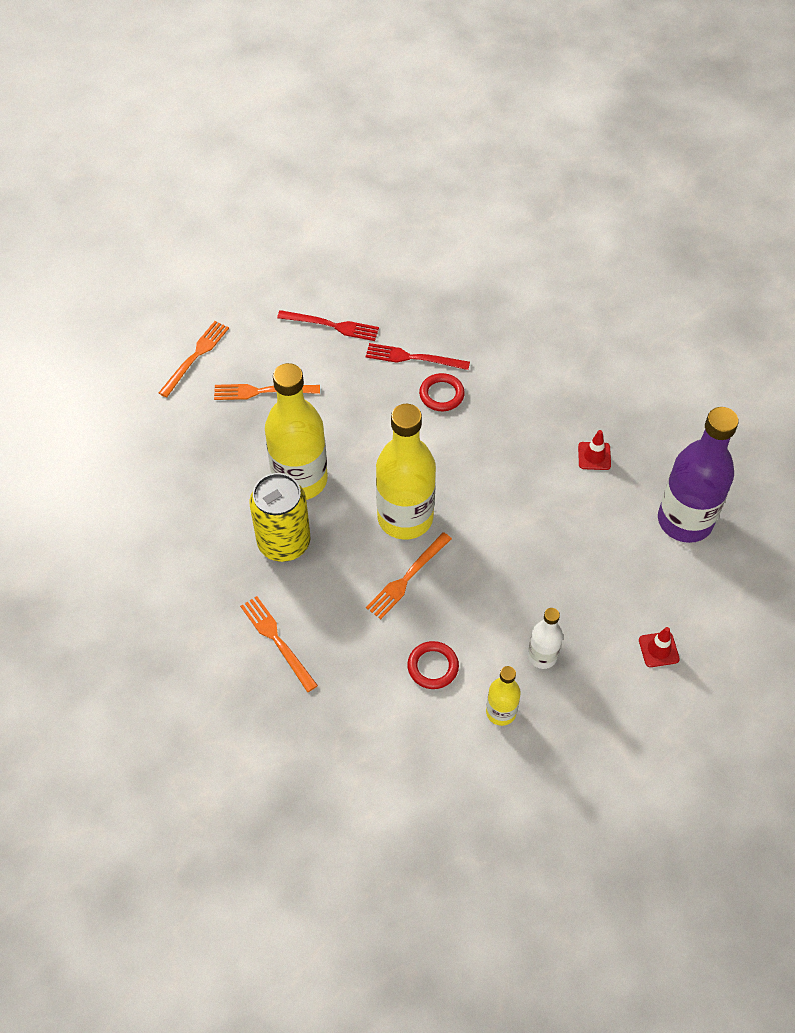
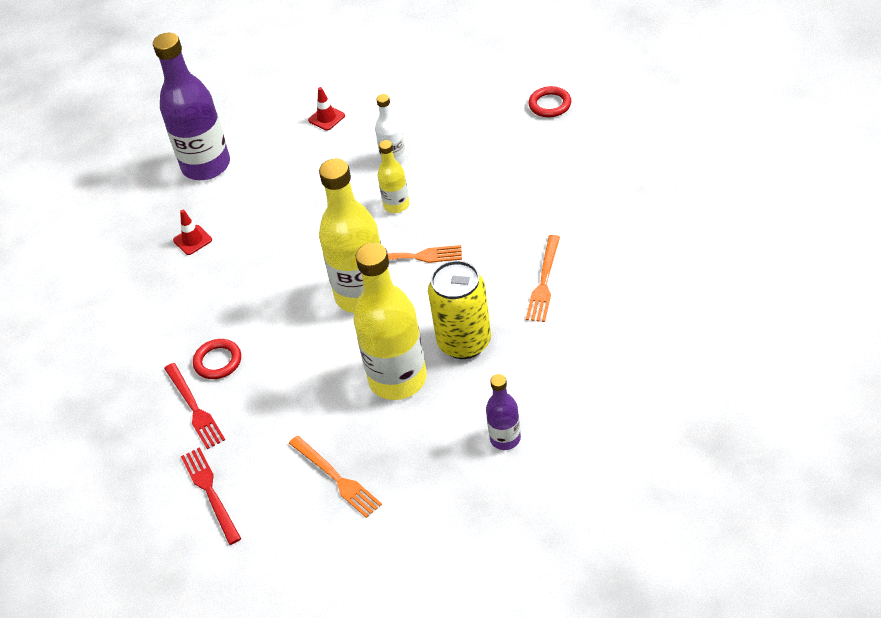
camera: 125 degrees left, 10 degrees down
orange fork [159,321,229,397] -> none
red ring [407,641,459,689] -> red ring moved to [528,86,571,117]
yellow bottle [486,666,521,726] -> yellow bottle moved to [378,140,410,213]
none -> purple bottle [486,374,521,450]

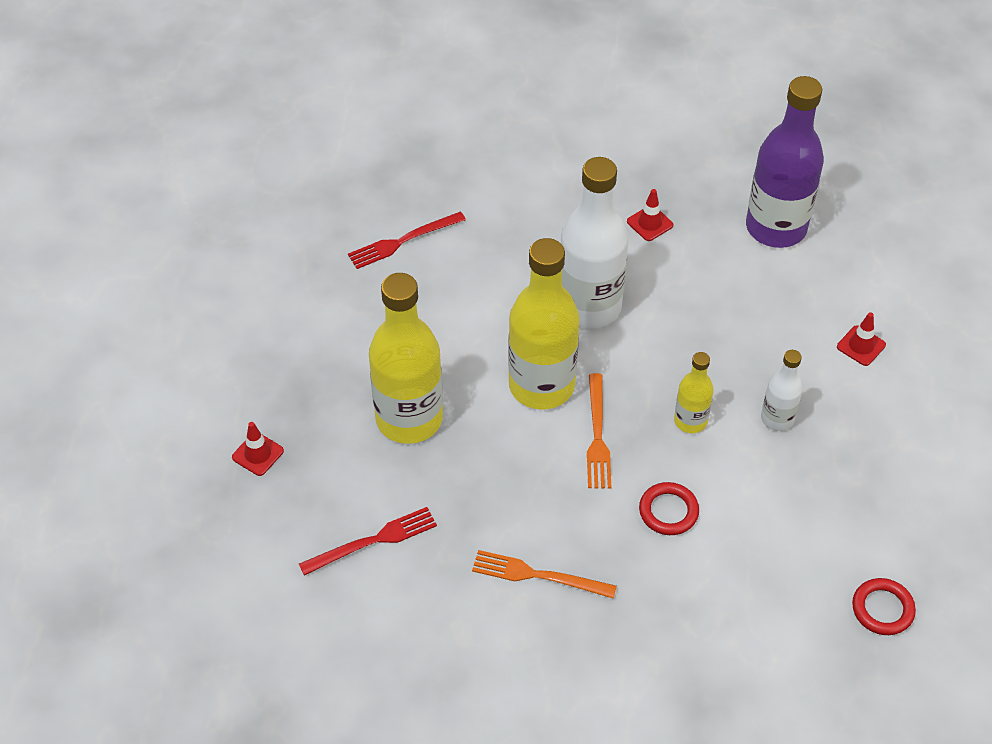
camera: 85 degrees right, 5 degrees up
red fork [181,447,241,545] -> red fork moved to [299,507,437,576]
red ring [193,339,241,379] -> red ring moved to [639,482,699,535]
orange fork [289,436,382,518] -> none
yellow can [428,260,491,359] -> none
purple bottle [486,374,521,450] -> none
none -> red traffic cone [232,422,284,476]
none -> white bottle [561,157,629,329]

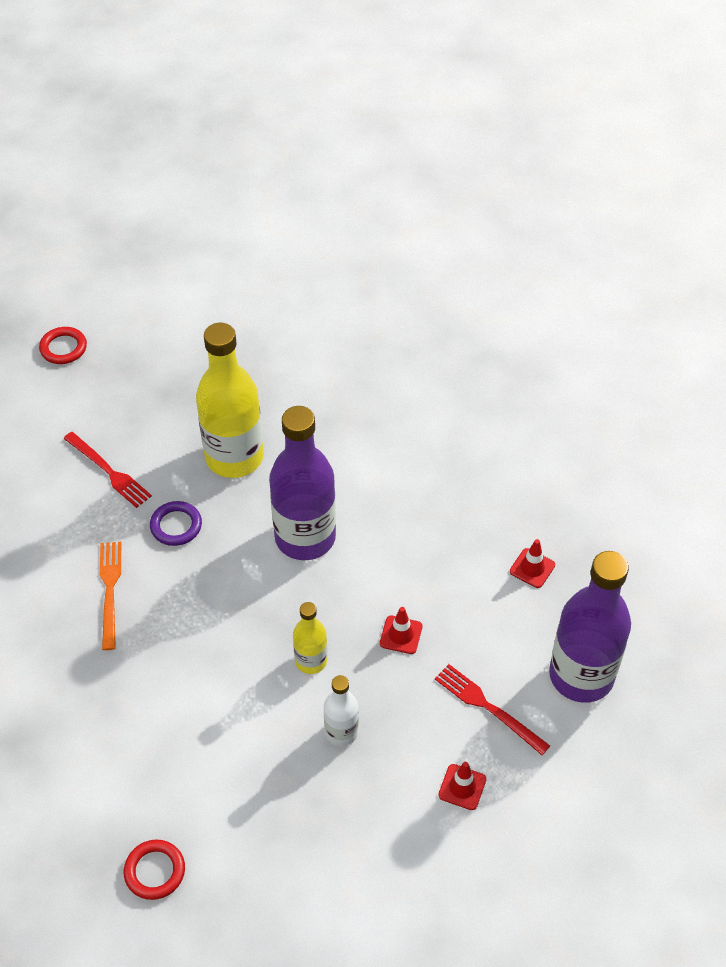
camera: 70 degrees right, 0 degrees up
red traffic cone [232,422,284,476] -> red traffic cone moved to [380,607,422,654]
red fork [348,212,466,269] -> red fork moved to [435,664,550,755]
yellow bottle [508,238,580,410] -> purple bottle [269,406,336,560]
white bottle [561,157,629,329] -> none
orange fork [587,373,611,488] -> none
red ring [639,482,699,535] -> red ring moved to [39,327,87,364]
none -> purple ring [150,501,202,546]

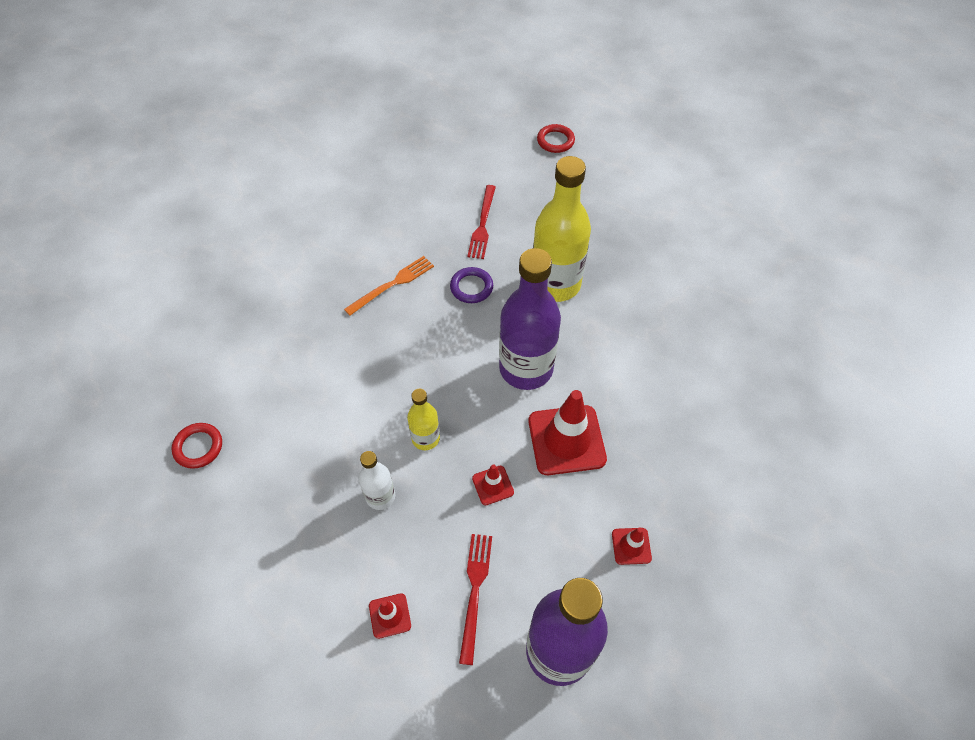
camera: 55 degrees right, 5 degrees up
none -> red traffic cone [528,390,607,475]

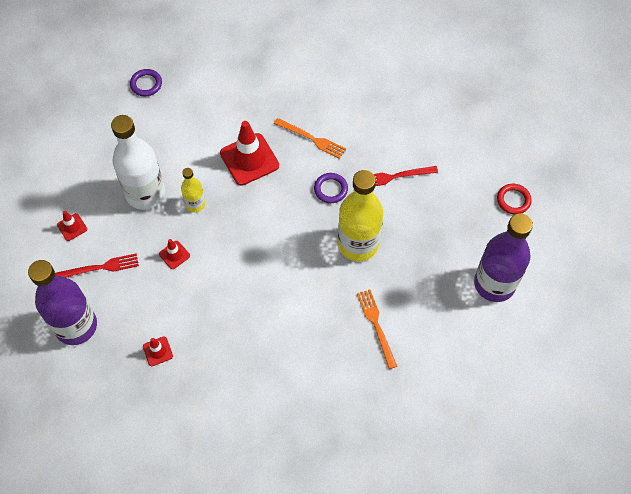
camera: 70 degrees right, 5 degrees up
red ring [172,423,222,469] -> purple ring [130,69,162,96]
white bottle [359,451,395,510] -> white bottle [111,115,165,210], size x2.00
purple bottle [499,248,561,390] -> purple bottle moved to [474,213,533,302]
red traffic cone [528,390,607,475] -> red traffic cone moved to [220,121,279,186]
none -> orange fork [357,289,397,369]

